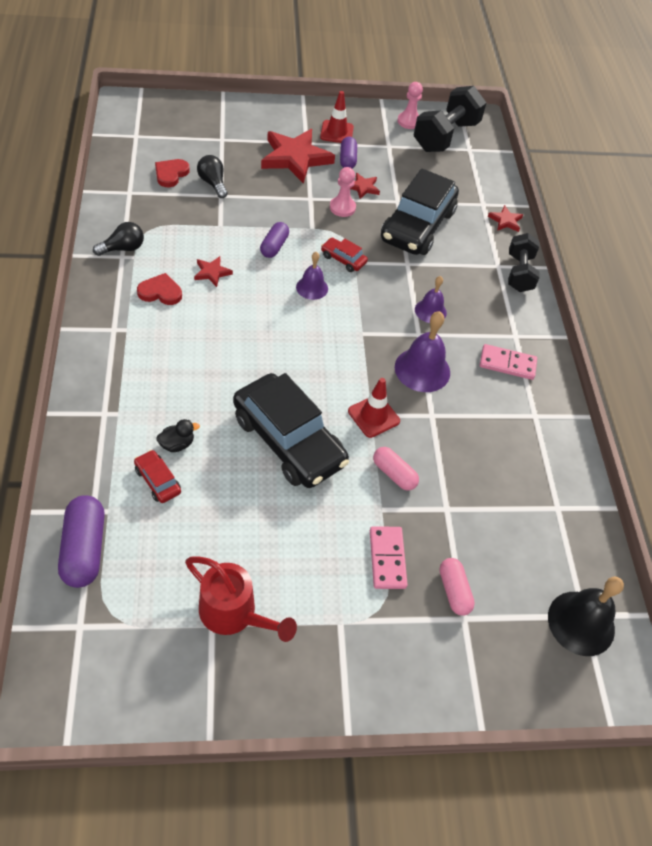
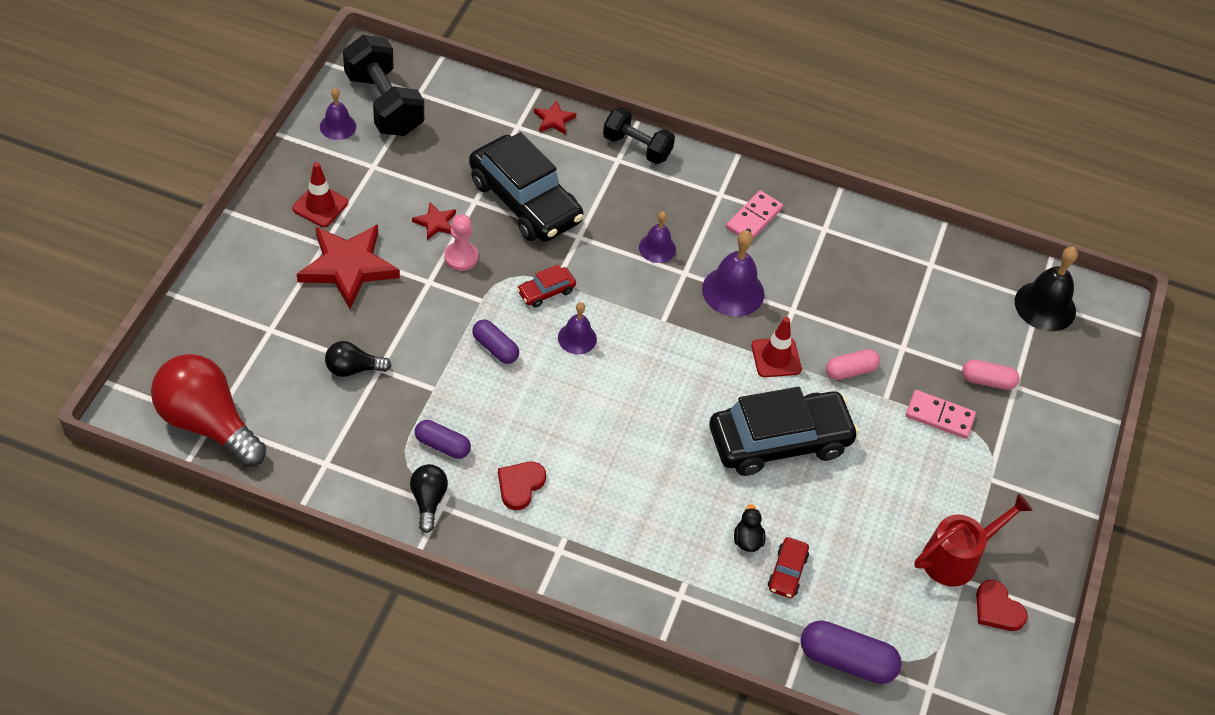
camera: 65 degrees left, 0 degrees up
red car [134,450,181,503] -> red car turned 60 degrees counterclockwise [768,537,809,598]
red heart [155,159,190,187] -> red heart moved to [976,580,1028,631]
red star [194,256,233,287] -> none
purple capsule [340,137,357,168] -> purple capsule moved to [415,420,471,459]
pink pawn [397,82,423,129] -> purple bell [320,88,356,140]
none -> red light bulb [151,354,266,467]

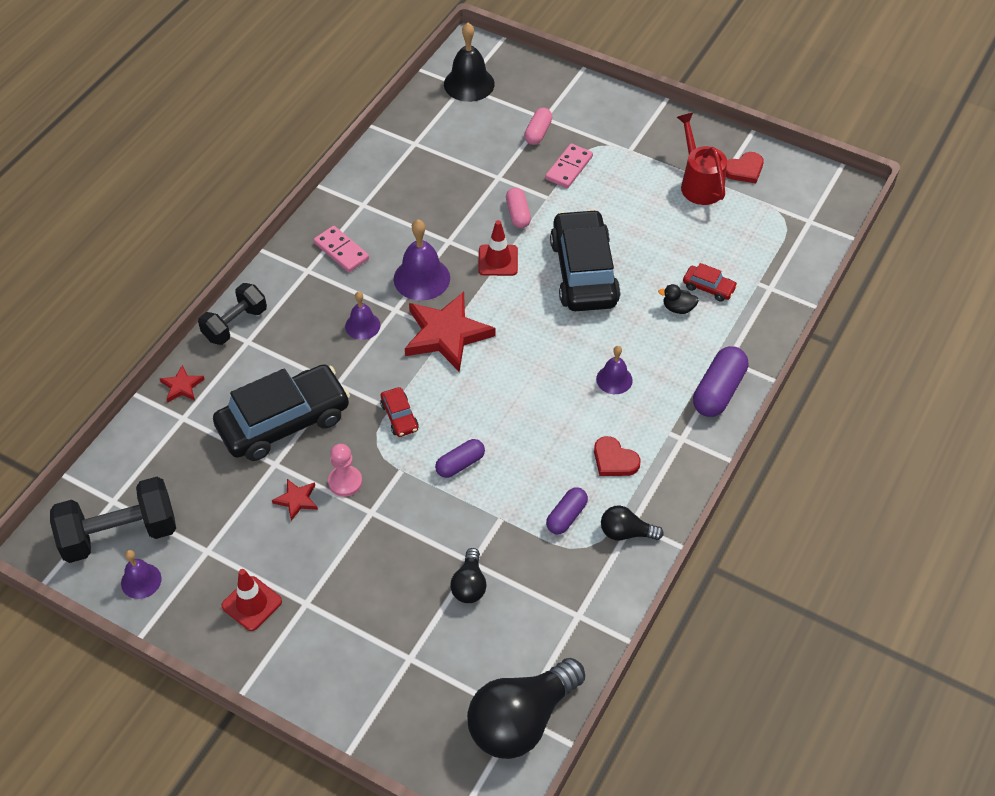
camera: 75 degrees left, 0 degrees up
red light bulb [151,354,266,467] -> black light bulb [467,658,585,759]
red star [297,224,400,309] -> red star moved to [405,292,496,372]
purple bell [558,302,597,354] -> purple bell moved to [596,346,633,394]
purple capsule [800,620,902,684] -> purple capsule moved to [693,346,748,417]

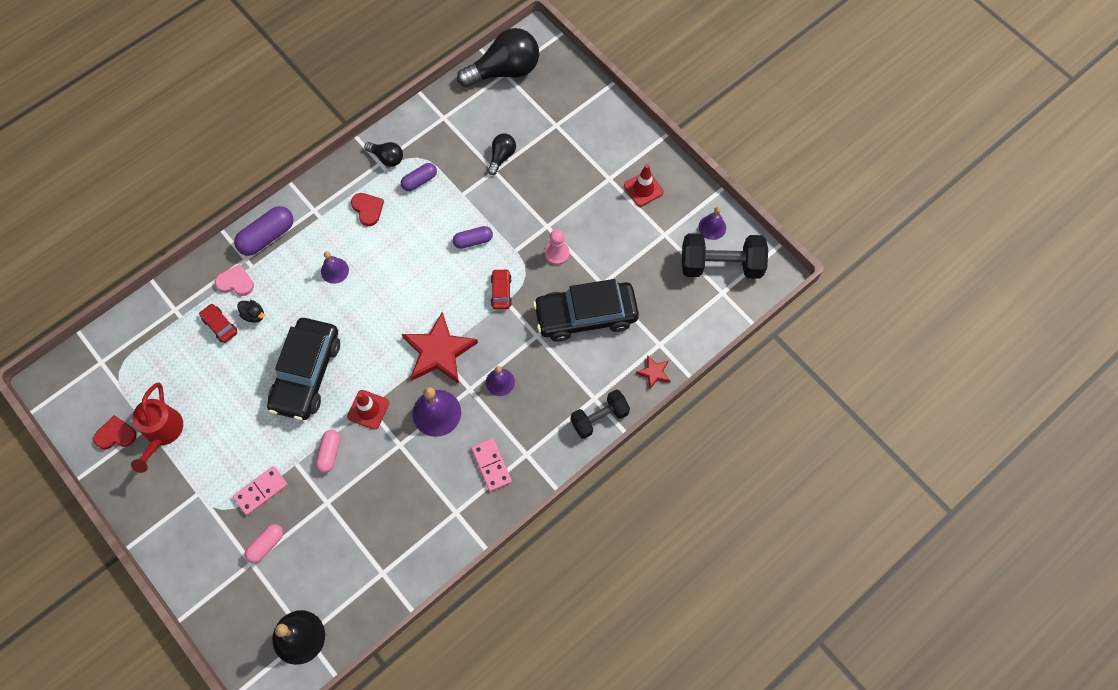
camera: 160 degrees left, 15 degrees up
red star [272,479,318,521] -> none
none -> pink heart [215,264,254,296]

